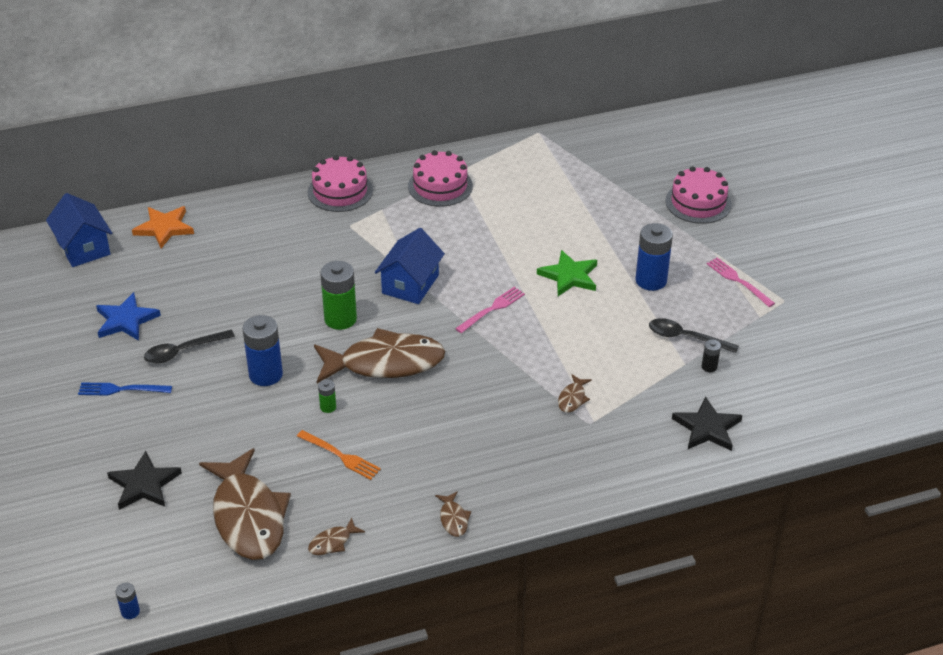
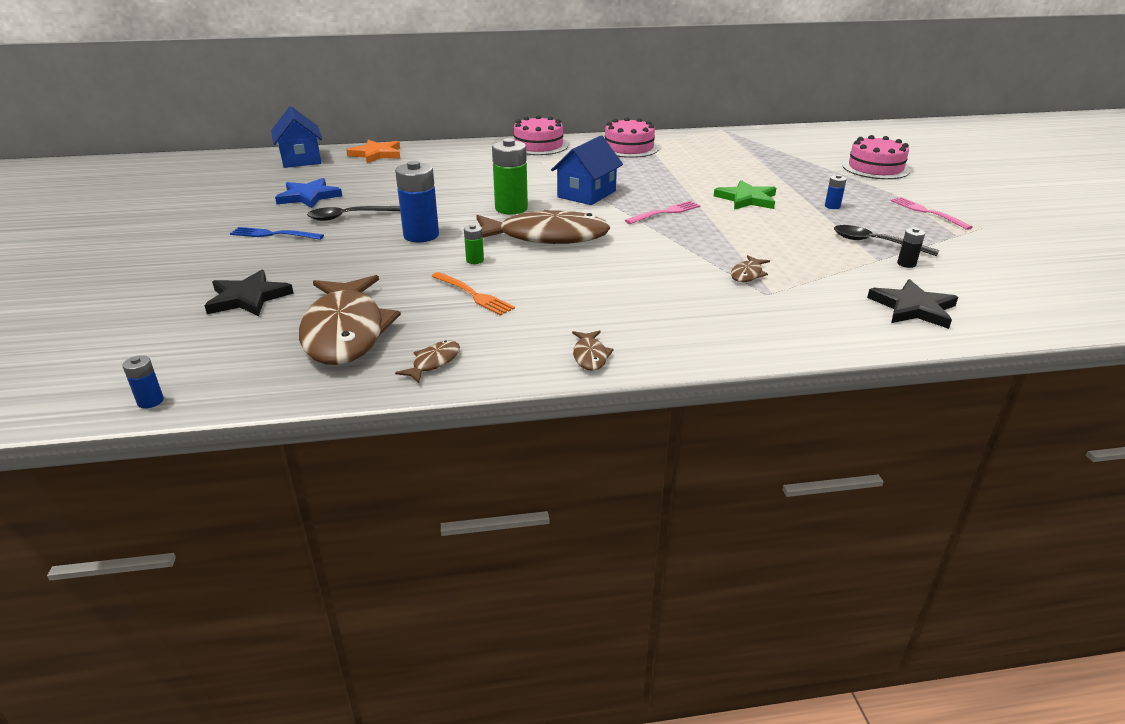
camera: 10 degrees right, 10 degrees down
brown fish [308,517,365,555] -> brown fish turned 150 degrees clockwise [395,340,460,383]
blue battery [635,223,673,291] -> blue battery [825,175,847,209], size x0.47

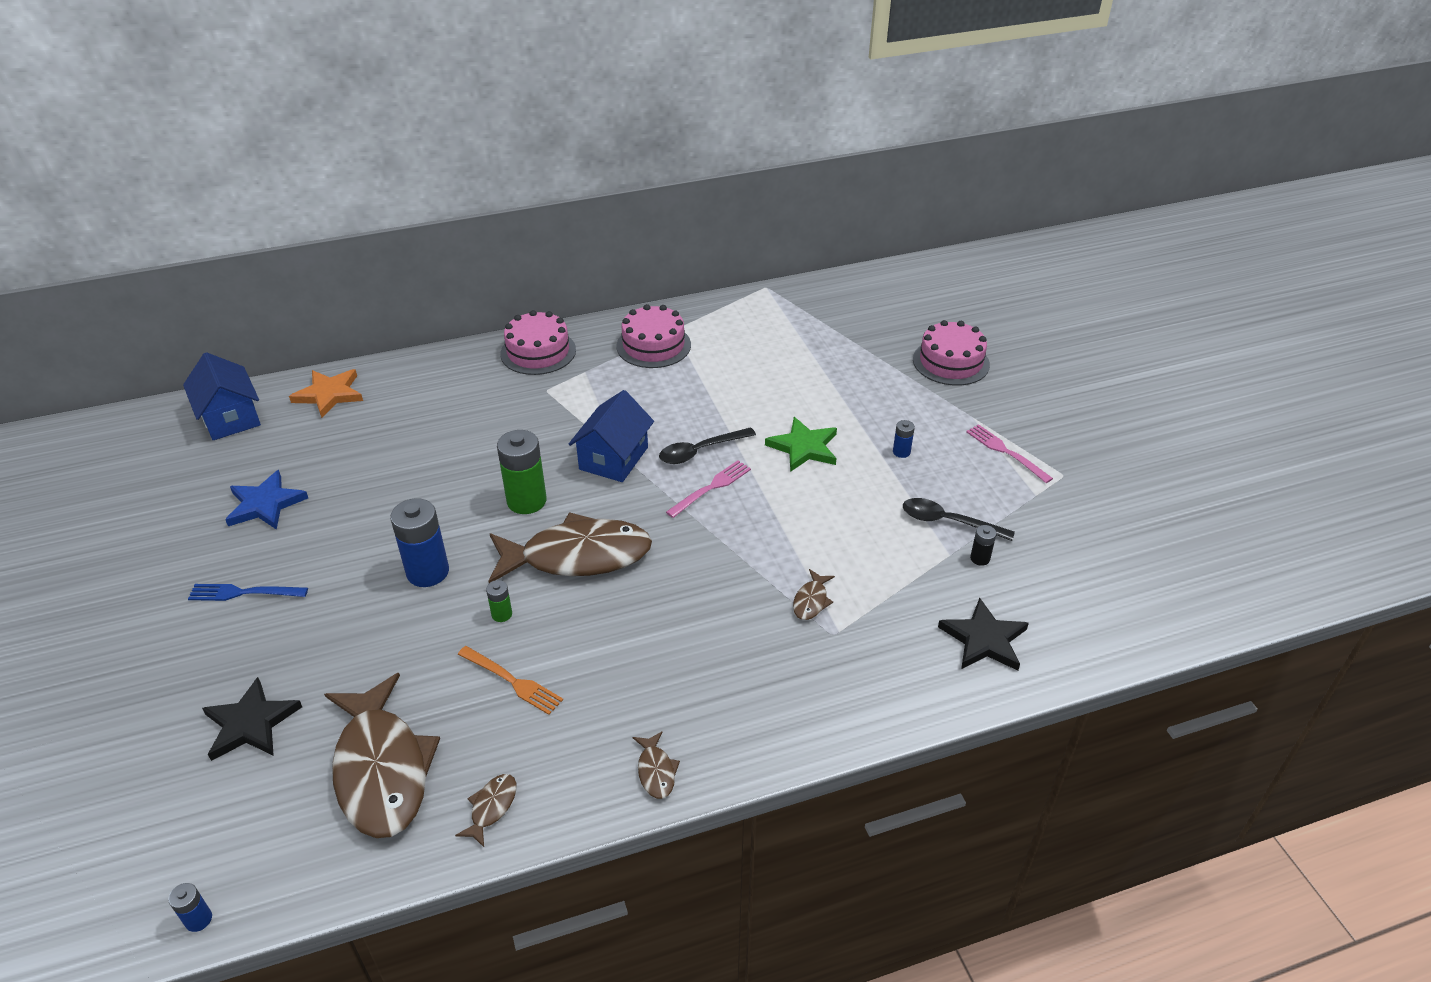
camera: 10 degrees left, 10 degrees up
black spoon [307,206,400,221] -> black spoon moved to [659,427,756,464]

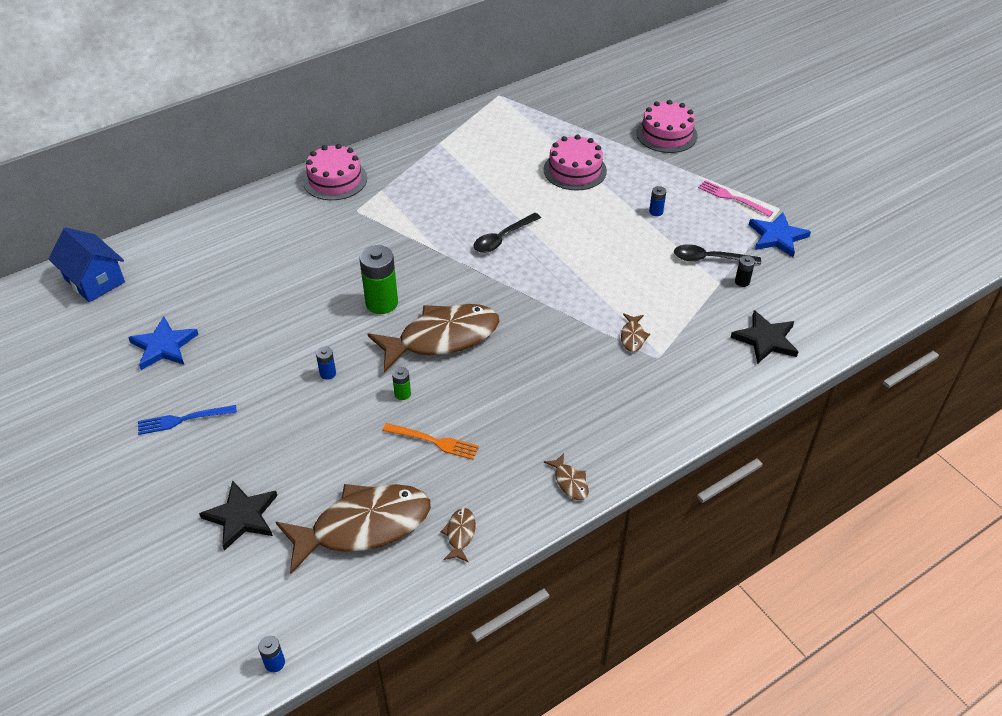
camera: 15 degrees left, 5 degrees up
orange star [289,369,363,418] -> none
brown fish [324,673,440,838] -> brown fish turned 75 degrees counterclockwise [276,484,431,575]
blue battery [390,498,449,587] -> blue battery [316,347,336,380], size x0.47
blue house [568,390,654,482] -> none
pink cake [616,304,691,368] -> pink cake moved to [544,135,607,190]
pink fork [666,460,751,518] -> none
green star [765,417,837,472] -> none
none -> blue star [749,213,811,257]

